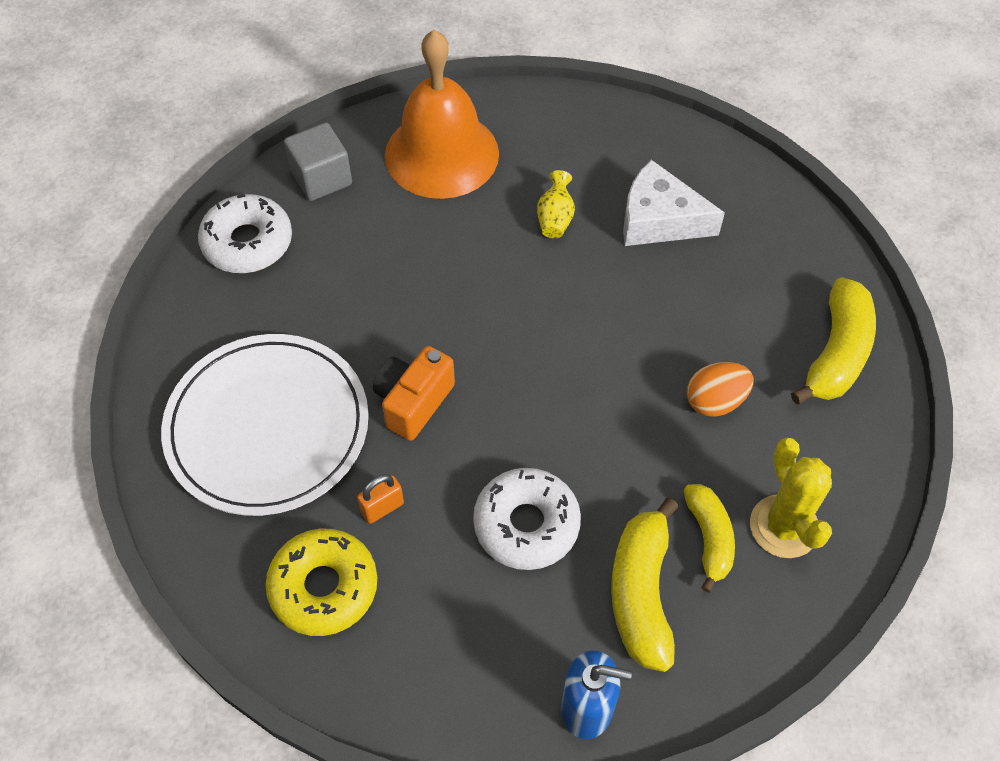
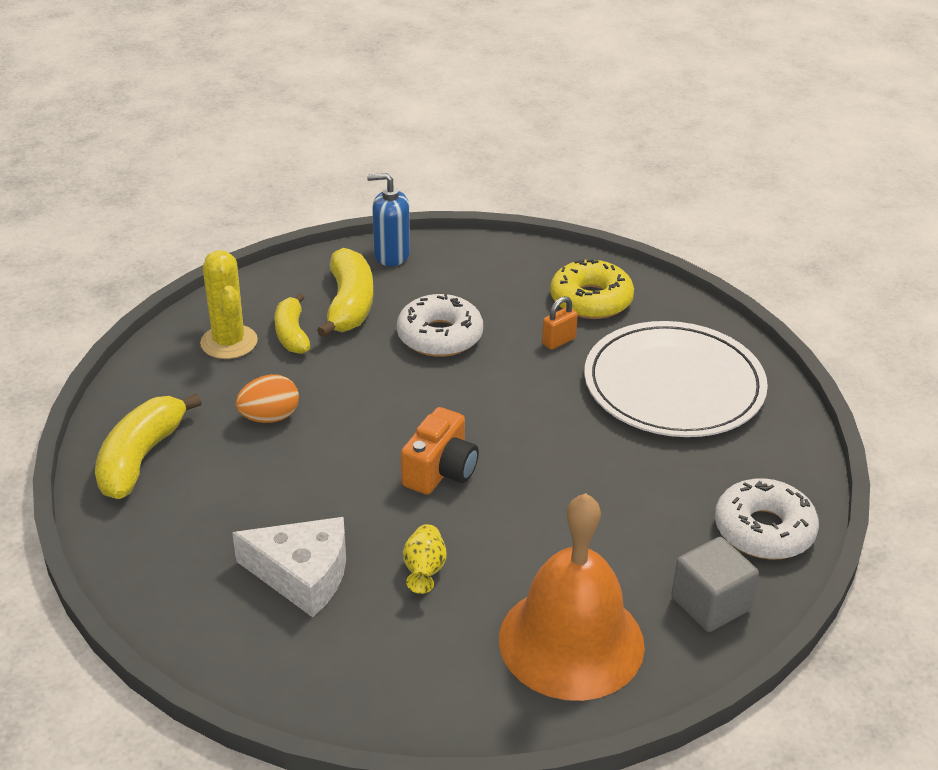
camera: 175 degrees right, 20 degrees down
orange camera [373,346,455,441] -> orange camera moved to [401,407,479,495]

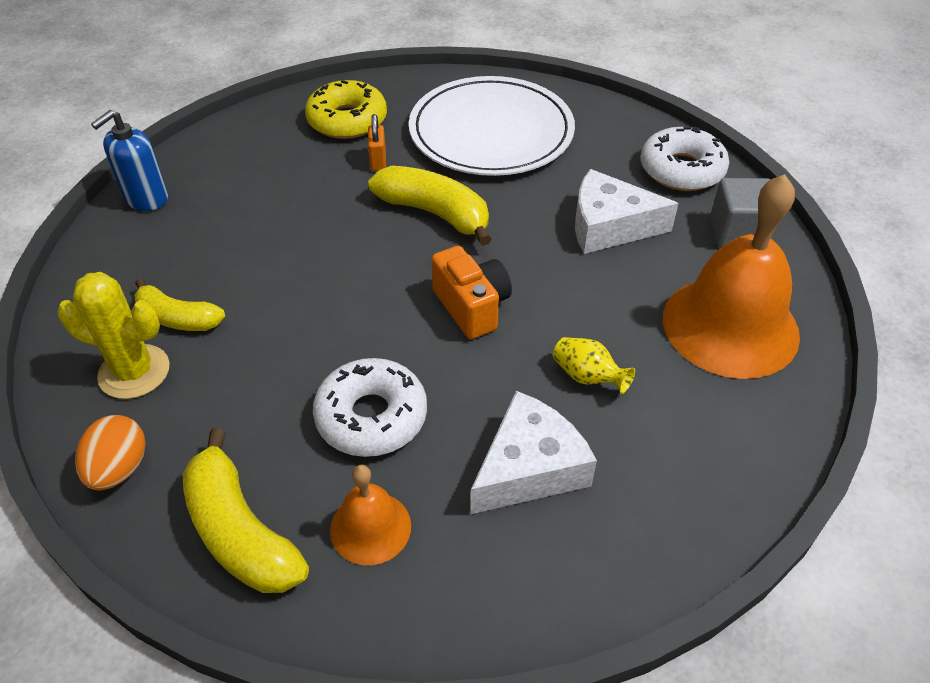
camera: 55 degrees left, 10 degrees up
orange egg [236,374,299,423] -> orange egg moved to [75,415,146,490]
yellow banana [317,248,374,338] -> yellow banana moved to [368,166,491,246]
white donut [397,294,483,357] -> white donut moved to [313,358,427,457]
none -> orange bell [330,465,411,565]
none -> white cheese [575,169,679,254]

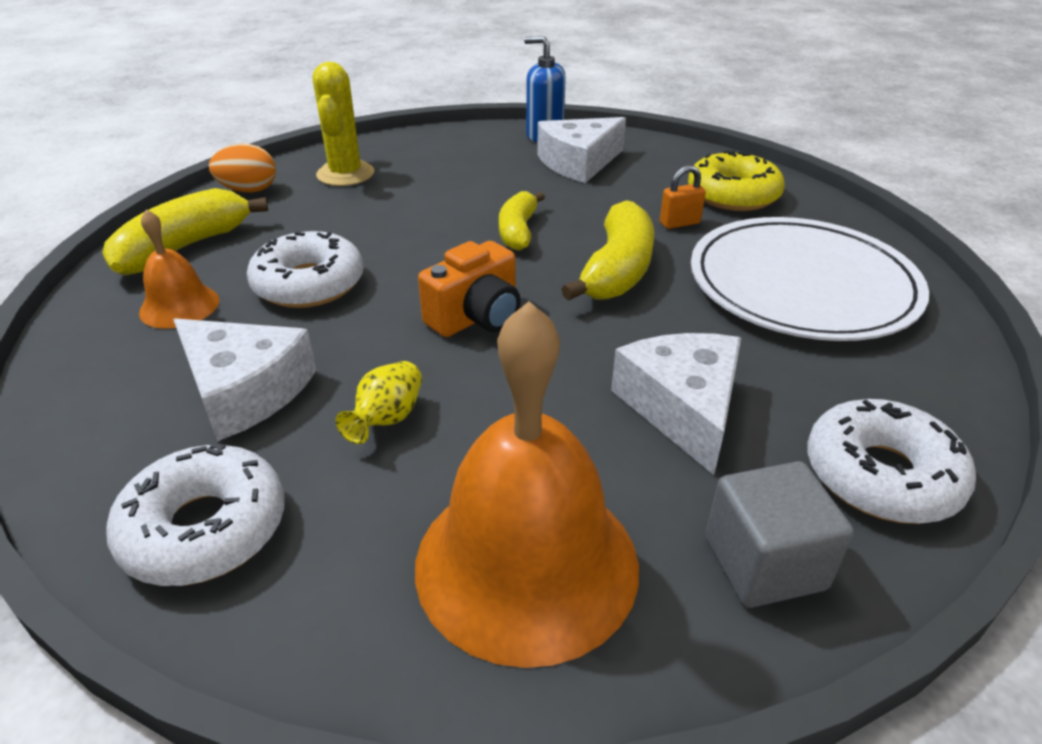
camera: 75 degrees right, 10 degrees down
yellow banana [134,278,225,331] -> yellow banana moved to [499,191,545,251]
none -> white donut [106,444,284,586]
none -> white cheese [537,117,626,183]

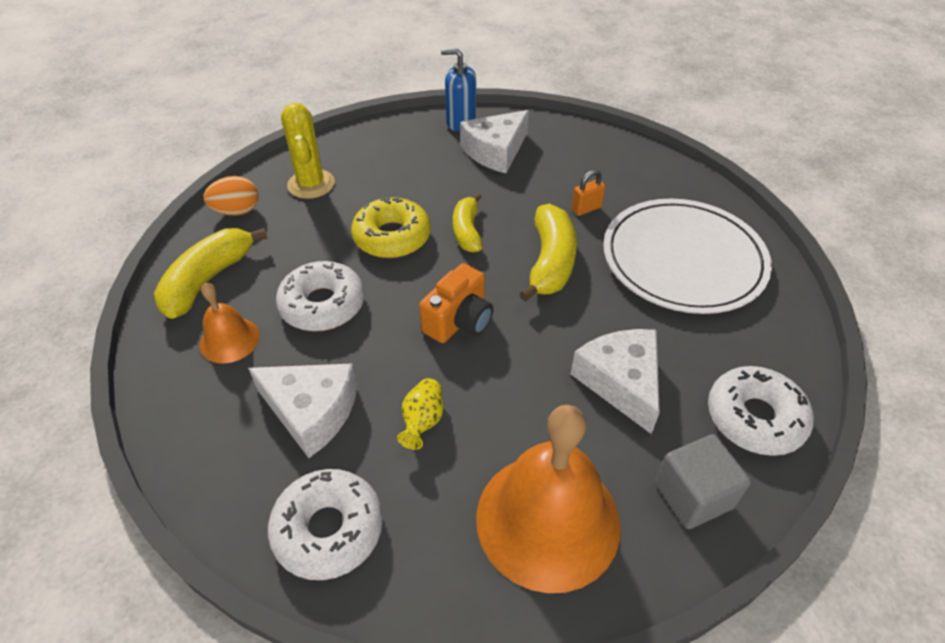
camera: 10 degrees left, 10 degrees up
yellow donut [688,151,785,211] -> yellow donut moved to [351,197,431,258]

